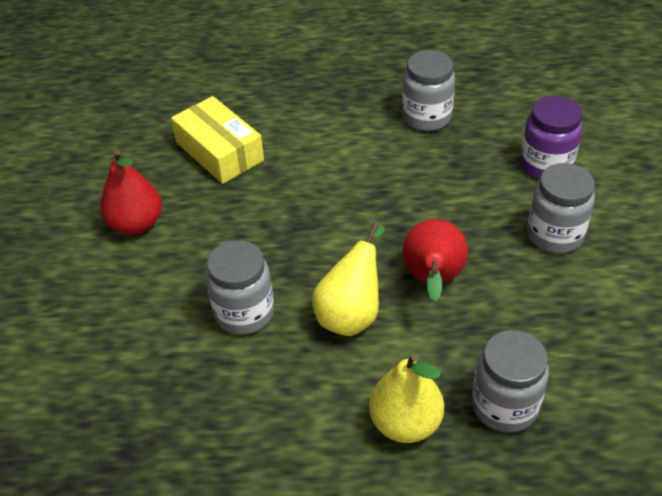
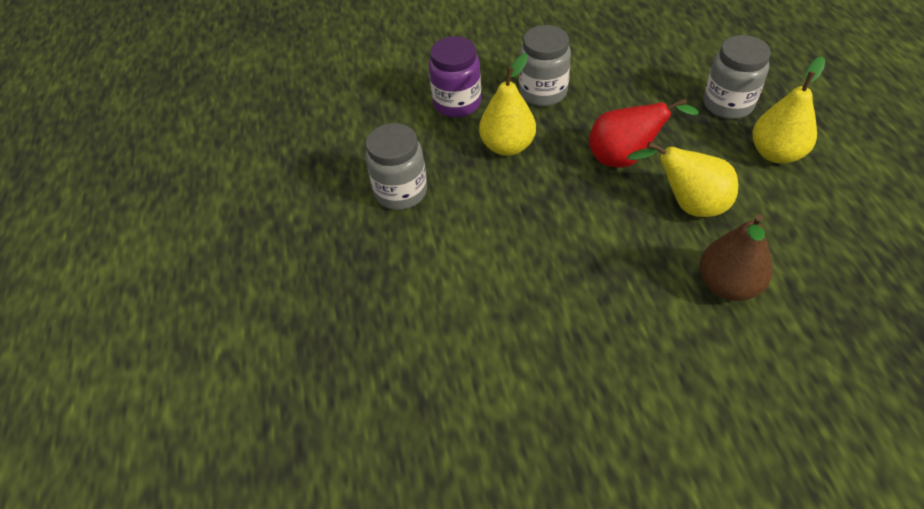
camera: 100 degrees left, 5 degrees up
red pear [100,150,162,235] -> none
yellow box [171,96,264,184] -> none
grey jar [206,240,274,335] -> brown pear [699,215,773,301]
none -> yellow pear [479,53,536,156]

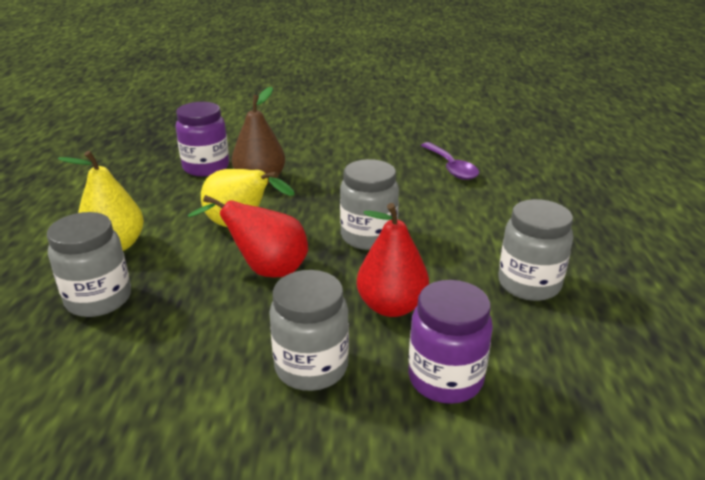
camera: 170 degrees left, 20 degrees down
yellow pear [479,53,536,156] -> red pear [357,203,429,317]
none -> purple jar [175,102,229,176]
none -> grey jar [340,159,399,250]
none -> purple spoon [421,142,479,180]

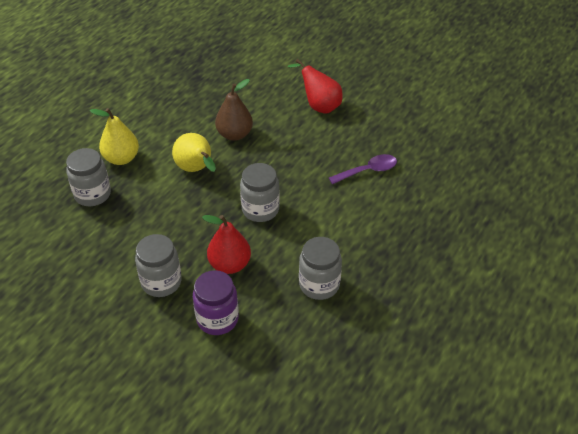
camera: 30 degrees right, 15 degrees up
purple jar [175,102,229,176] -> none
red pear [188,195,308,278] -> red pear moved to [288,59,343,114]
purple spoon [421,142,479,180] -> purple spoon turned 120 degrees counterclockwise [329,154,397,184]

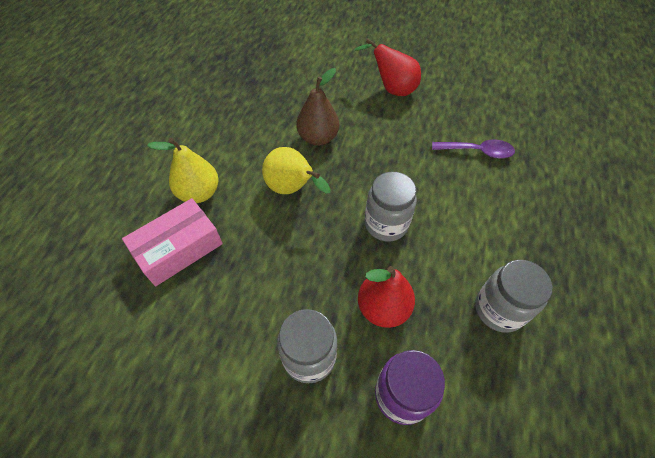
camera: 15 degrees left, 10 degrees up
grey jar [66,148,111,206] -> pink box [122,198,223,286]
purple spoon [329,154,397,184] -> purple spoon turned 45 degrees clockwise [432,139,515,159]

